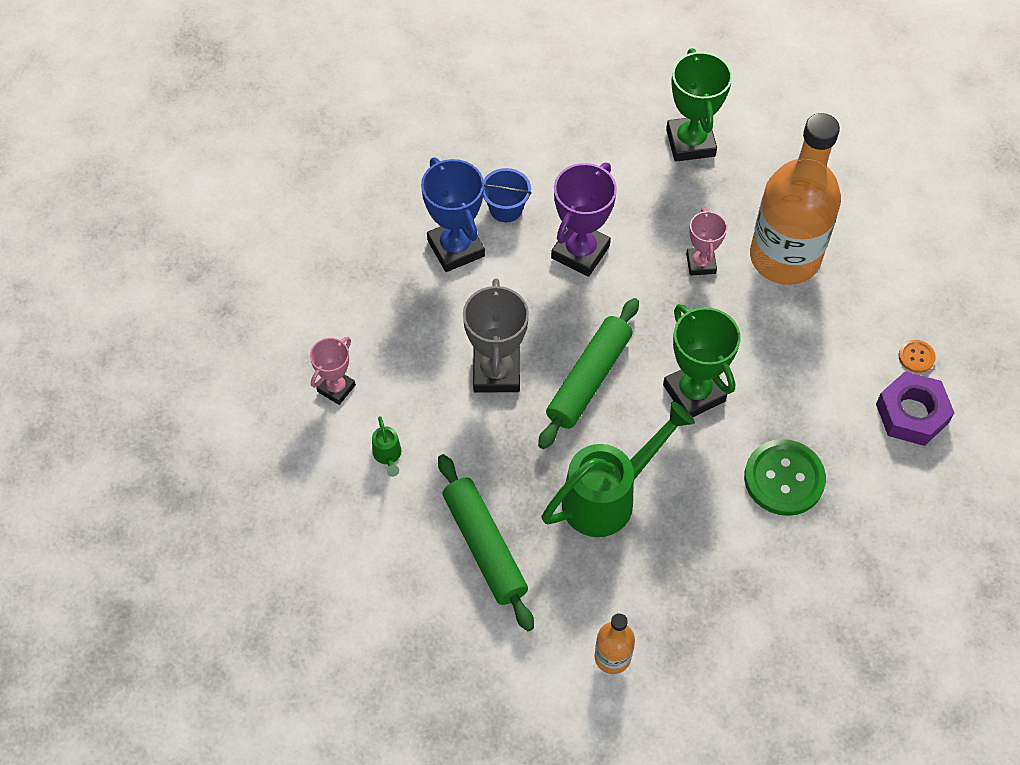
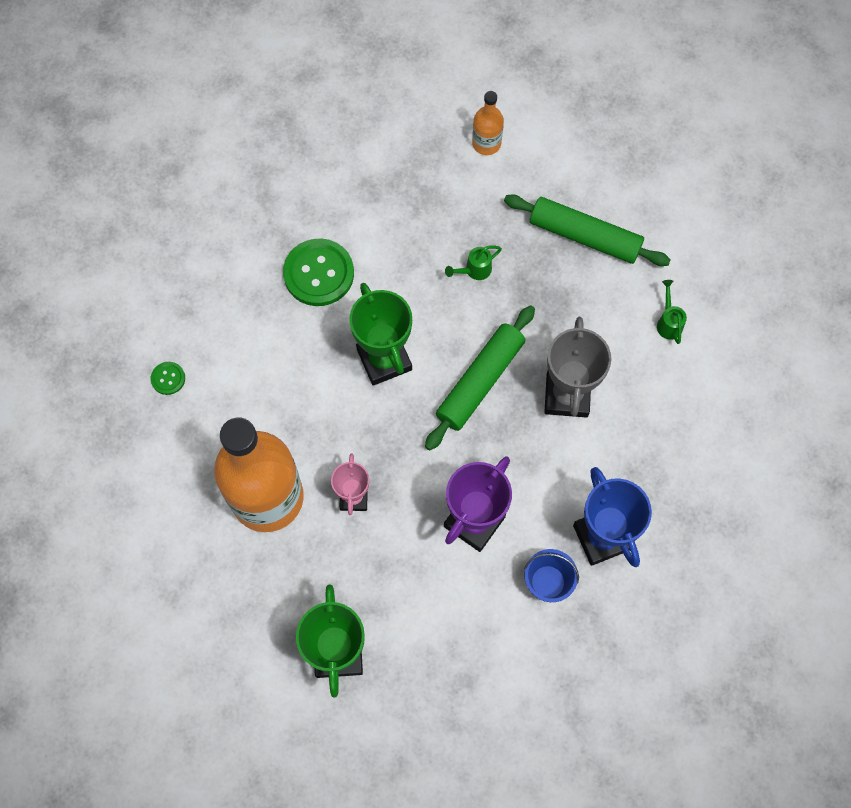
camera: 175 degrees left, 10 degrees up
pink trophy [310,337,356,405] -> none
green rolling pin [438,454,534,631] -> green rolling pin turned 45 degrees counterclockwise [504,194,671,266]
green watering can [542,402,695,537] -> green watering can [445,245,502,280], size x0.41
purple nut [876,371,954,446] -> none
orange button [898,340,936,373] -> green button [151,362,185,395]

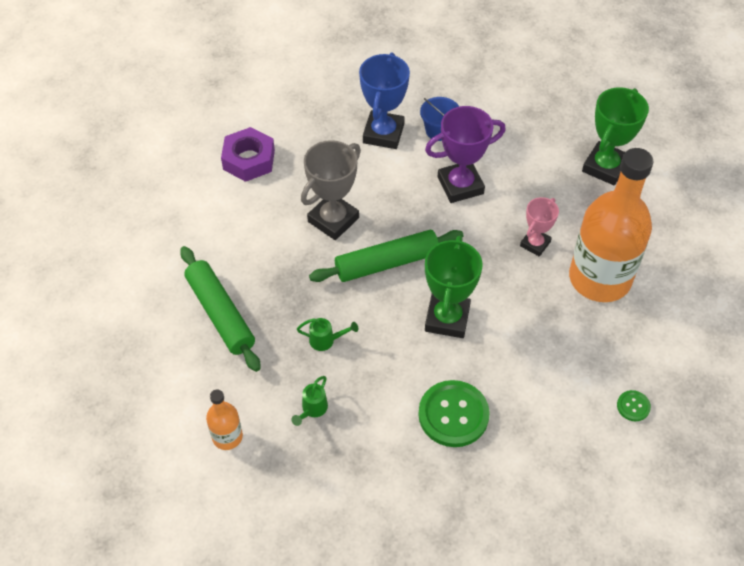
camera: 145 degrees left, 15 degrees down
green watering can [657,280,687,344] -> green watering can moved to [291,376,328,426]
none -> purple nut [221,127,275,182]

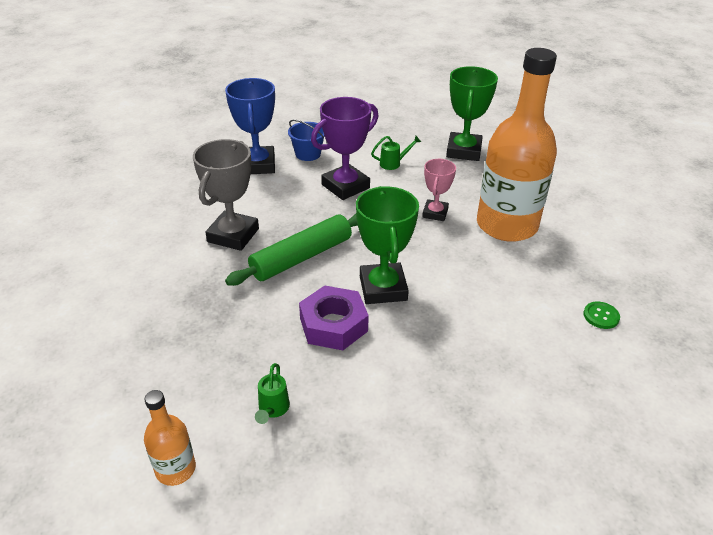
camera: 20 degrees left, 15 degrees down
green rolling pin [180,246,261,372] -> none
purple nut [221,127,275,182] -> purple nut moved to [299,286,369,350]
green watering can [297,318,358,351] -> green watering can moved to [371,136,421,170]
green button [418,380,490,447] -> none

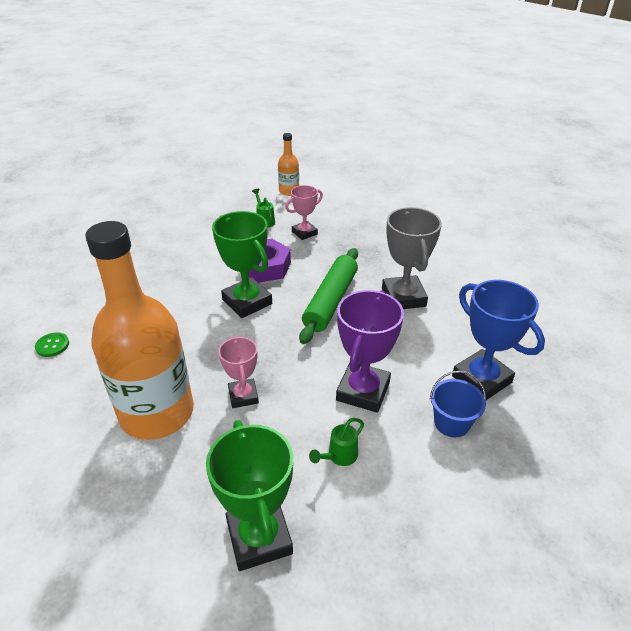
camera: 150 degrees right, 0 degrees up
none -> pink trophy [285,185,323,240]

